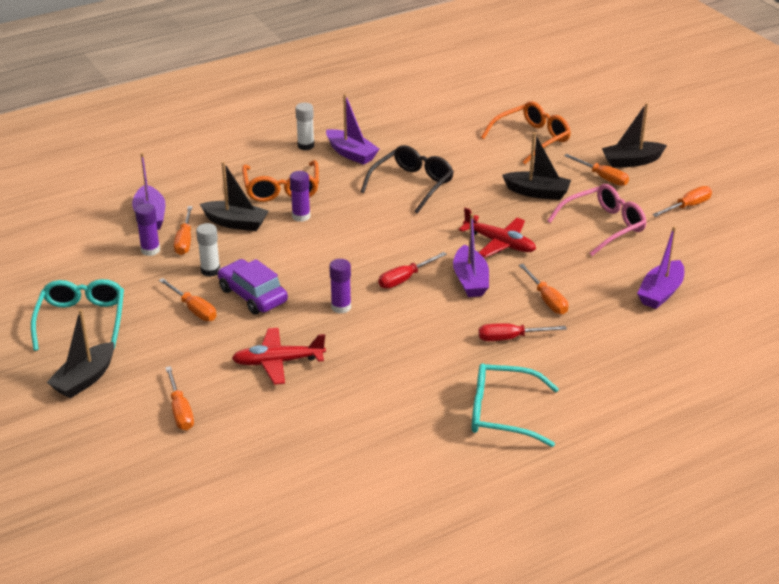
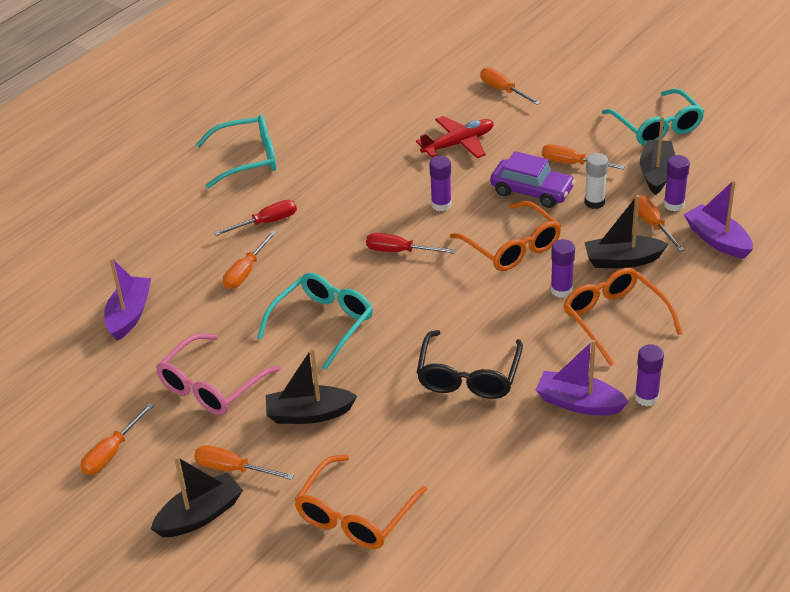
camera: 160 degrees right, 5 degrees up
black boat [47,309,114,399] -> black boat moved to [640,116,675,195]
white glue stick [295,103,314,150] -> purple glue stick [635,345,664,406]
red screwdriver [379,252,447,289] -> red screwdriver turned 105 degrees counterclockwise [366,233,455,253]
purple boat [453,214,489,297] -> none
red plane [459,208,536,258] -> turquoise glasses [257,273,373,370]
orange screwdriver [519,264,568,314] -> orange screwdriver turned 105 degrees counterclockwise [223,231,277,289]
none -> orange glasses [450,201,561,271]

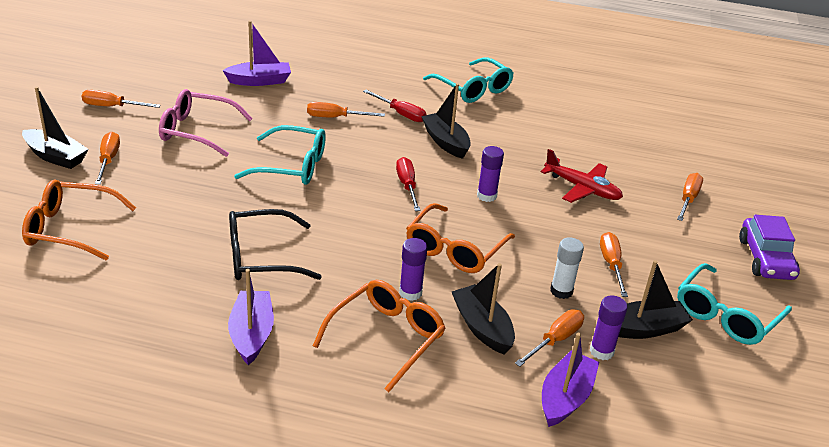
camera: 60 degrees right, 5 degrees down
black boat [266,348,357,424] -> black boat moved to [421,83,471,159]
purple car [490,151,575,208] -> purple car moved to [739,215,800,280]
purple glue stick [635,345,664,406] -> none

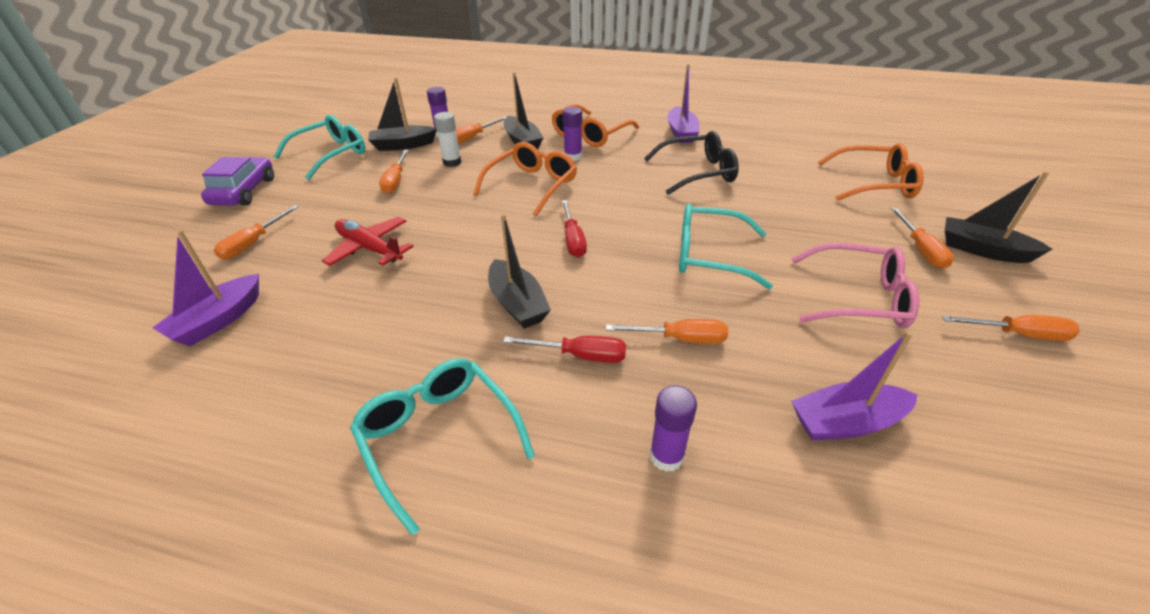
camera: 175 degrees left, 5 degrees up
red screwdriver [363,90,427,122] -> red screwdriver turned 150 degrees clockwise [503,336,626,363]
purple glue stick [477,146,504,202] -> purple glue stick moved to [649,385,697,472]
purple boat [542,333,599,427] -> purple boat moved to [153,230,259,347]

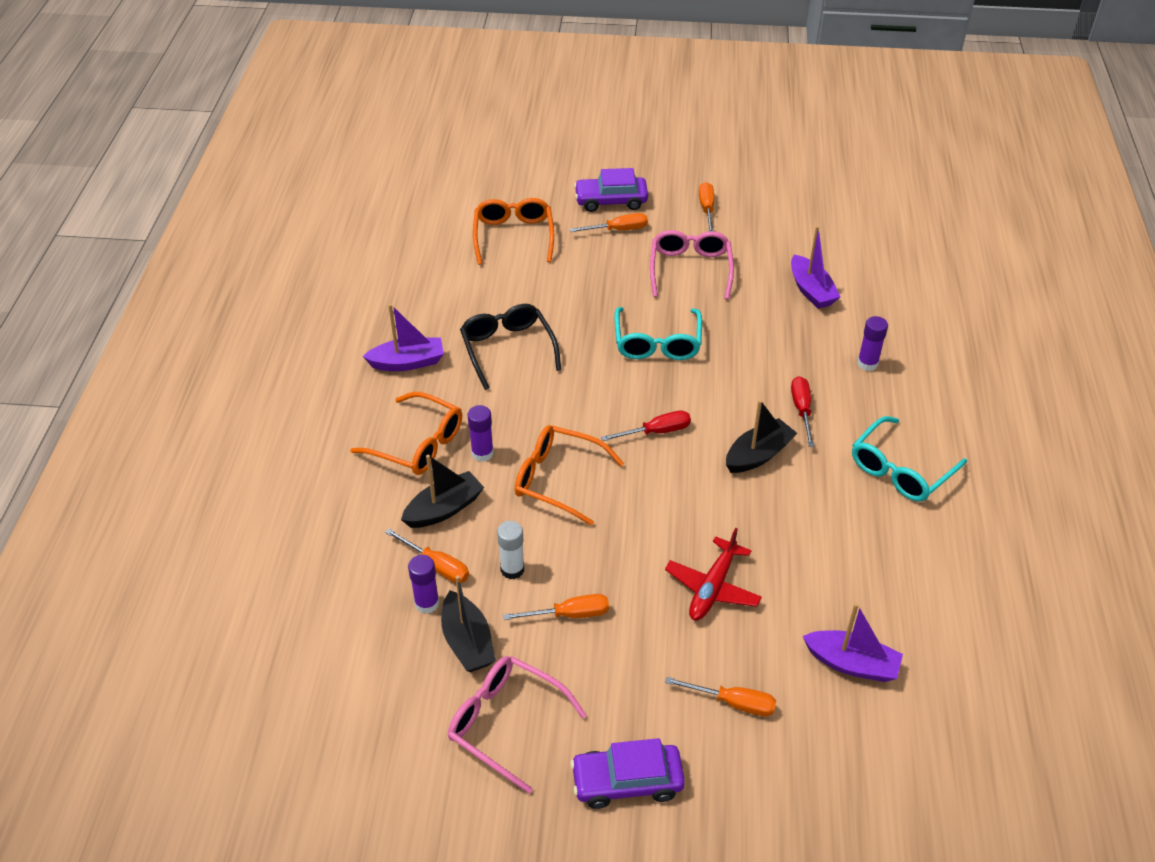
camera: 100 degrees left, 5 degrees up
turquoise glasses [274,115,365,180] -> pink glasses [448,656,587,794]
orange screwdriver [606,319,728,344] -> none
black boat [945,171,1052,263] -> purple car [574,168,648,212]

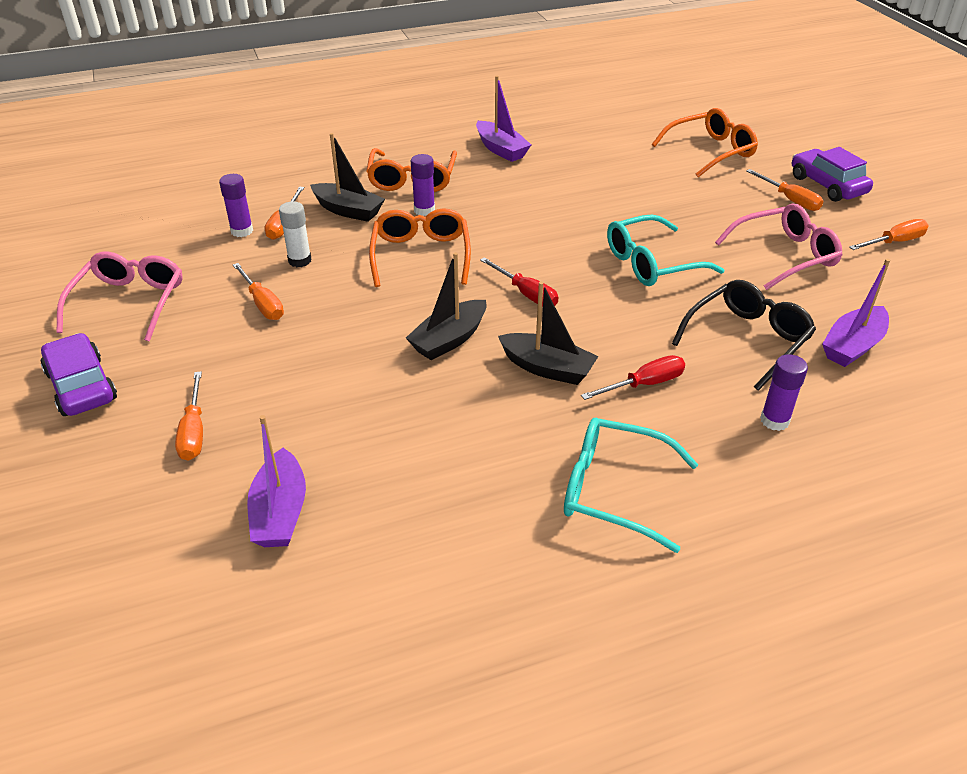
camera: 65 degrees right, 5 degrees down
black boat [441,575,496,672] -> black boat moved to [406,252,487,360]
black glasses [460,304,561,390] -> black glasses moved to [672,280,816,391]
red plane [665,528,762,620] -> none

